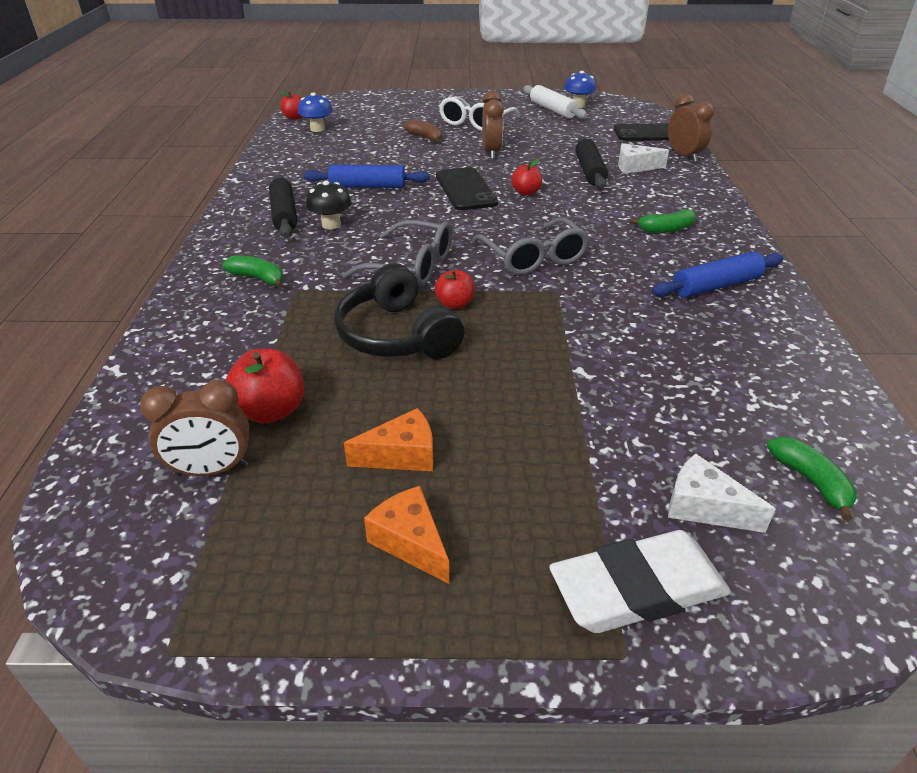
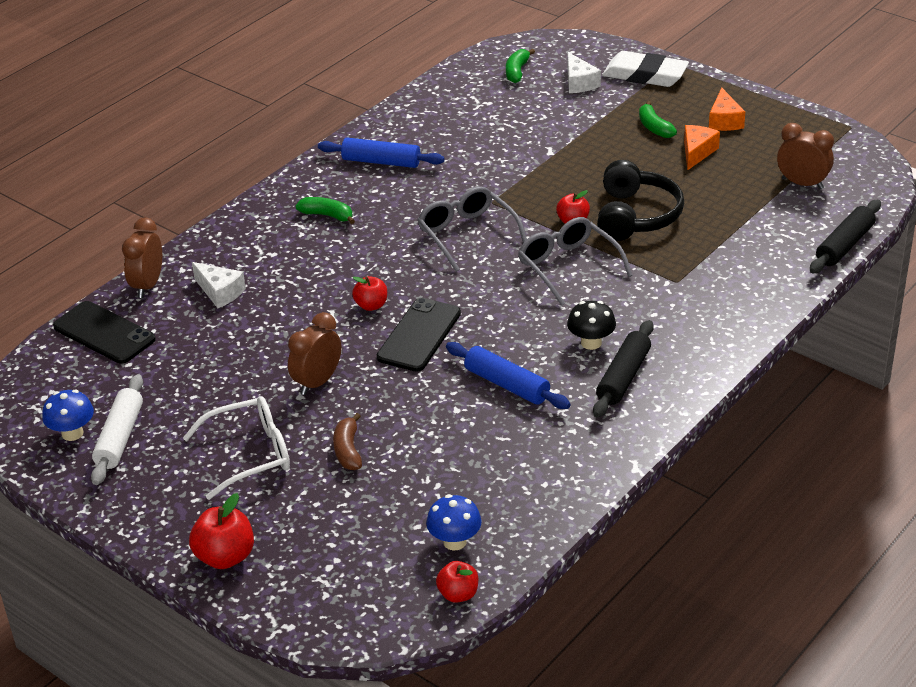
camera: 140 degrees left, 0 degrees up
green banana [222,255,284,288] -> green banana moved to [639,101,677,138]
red apple [225,349,304,424] -> red apple moved to [189,493,254,569]
orange cheese [344,408,433,471] -> orange cheese turned 90 degrees clockwise [684,125,720,170]
grey glasses [472,217,590,275] -> grey glasses turned 45 degrees counterclockwise [417,186,527,272]
black rolling pin [575,137,608,189] -> black rolling pin moved to [810,200,881,274]

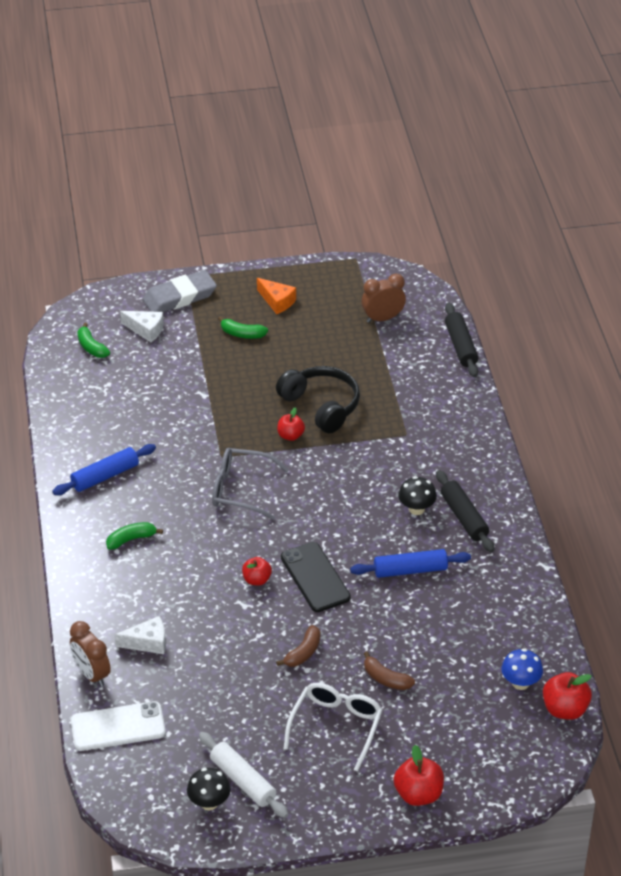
camera: 50 degrees left, 5 degrees up
blue mushroom [42,389,94,441] -> black mushroom [187,768,231,810]
black phone [53,301,156,364] -> white phone [71,701,166,751]
brown clock [288,312,341,395] -> brown banana [276,625,320,667]
red apple [436,561,478,603] -> red apple [543,672,592,720], size x1.55
grey glasses [518,217,633,306] -> none
white eraser [602,51,689,87] -> grey eraser [143,270,217,312]
orange cheese [684,125,720,170] -> none

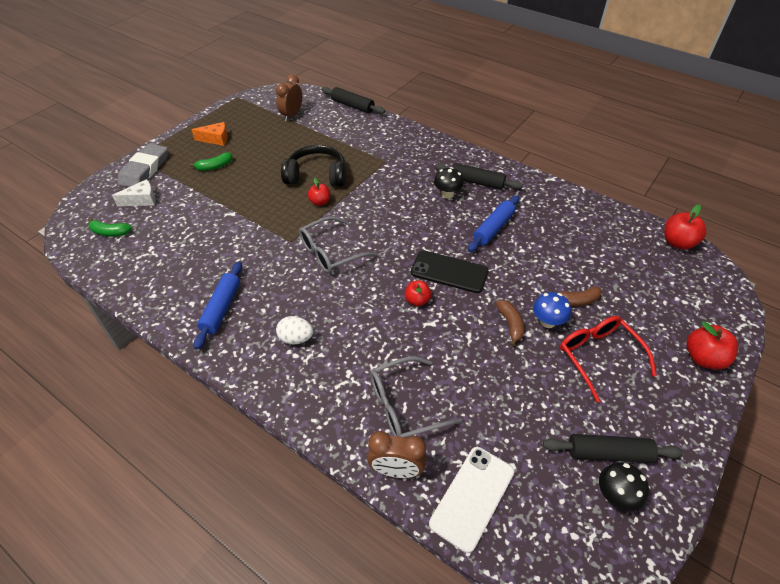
camera: 45 degrees left, 5 degrees up
green banana [106,522,163,550] -> white egg [276,316,313,344]
white cheese [115,616,166,654] -> grey glasses [370,356,462,437]
white rolling pin [199,732,288,818] -> black rolling pin [543,434,683,463]
white glasses [283,683,382,772] -> red glasses [560,316,657,403]
blue mushroom [501,648,543,690] -> blue mushroom moved to [533,292,571,328]

